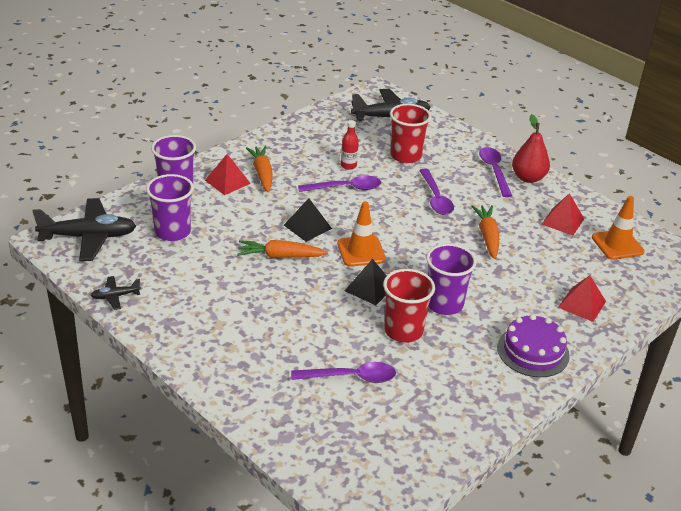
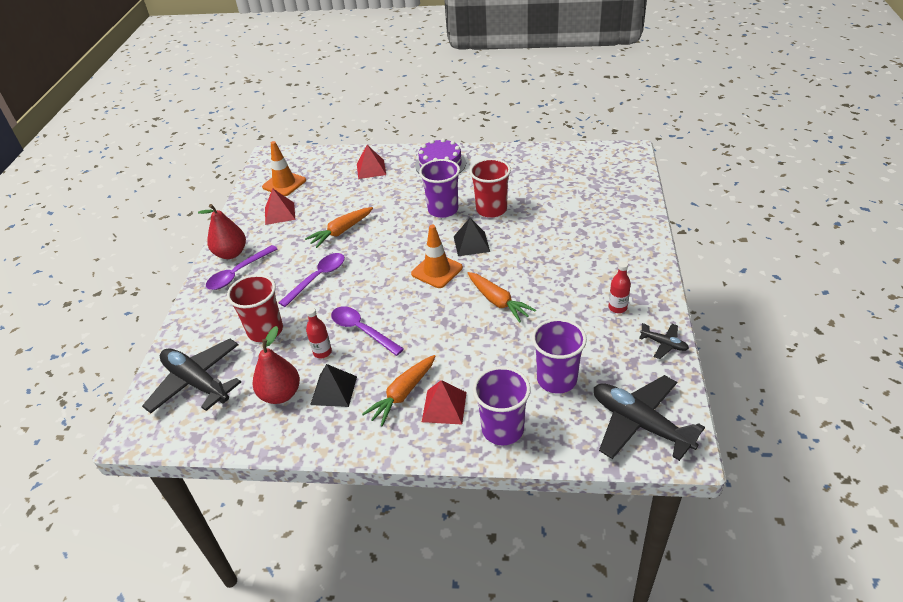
camera: 125 degrees left, 5 degrees up
black pyramid [284,198,332,242] -> black pyramid moved to [310,364,357,407]
purple spoon [291,362,396,383] -> none
none -> red pear [252,326,300,404]
none -> red bottle [608,261,631,313]

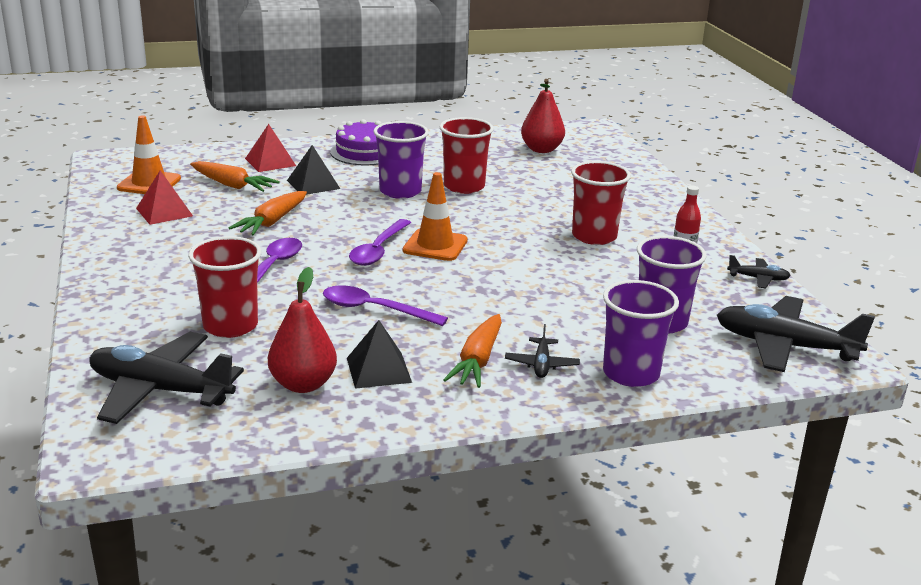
camera: 25 degrees left, 15 degrees down
red pear [198,204,246,259] -> red pear moved to [521,79,565,153]
purple spoon [206,245,277,290] -> purple spoon moved to [349,219,411,266]
red bottle [306,307,332,358] -> none
red pyramid [422,380,467,424] -> black plane [505,324,580,378]
black pyramid [454,218,490,256] -> black pyramid moved to [287,145,340,195]
orange carrot [468,272,536,323] -> orange carrot moved to [190,161,280,192]
none -> red cup [571,161,631,245]

